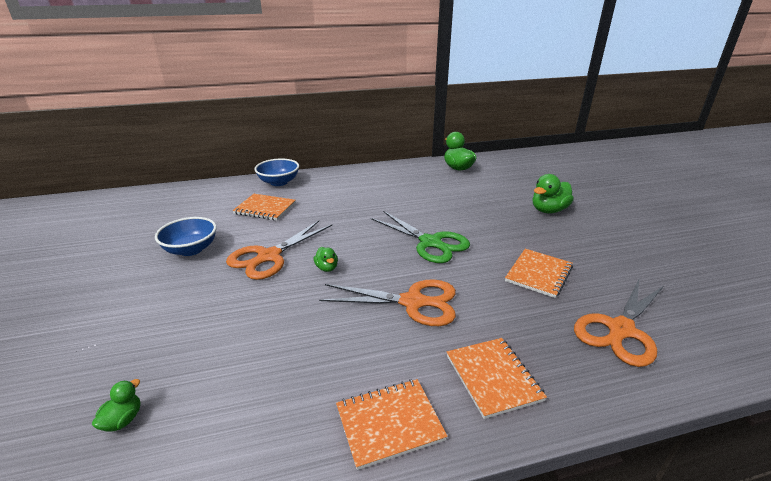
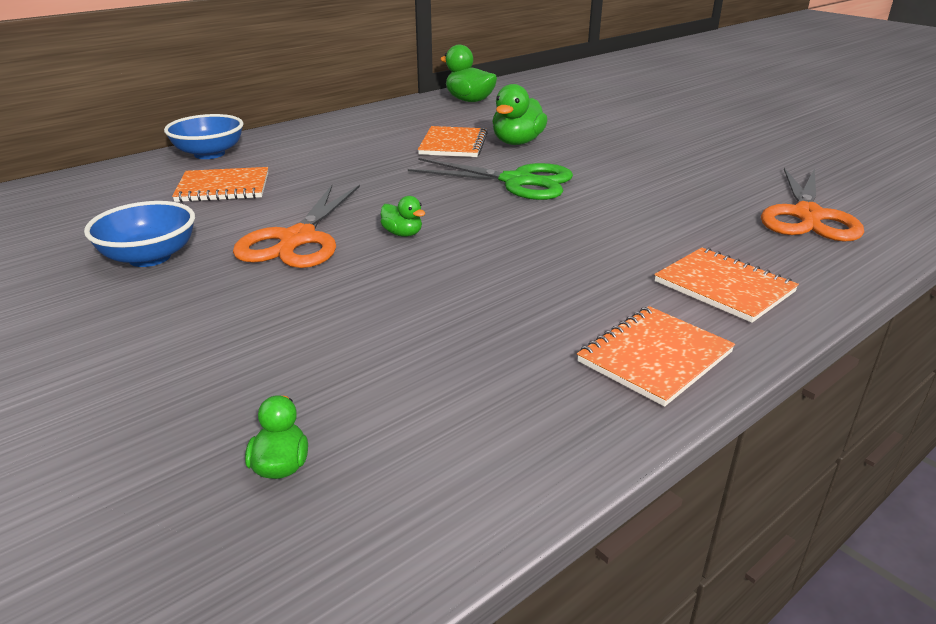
camera: 25 degrees left, 0 degrees up
orange scissors [319,279,456,326] -> none
orange notebook [505,249,573,298] -> orange notebook moved to [418,126,488,157]
green duck [533,174,574,213] -> green duck moved to [492,84,547,145]

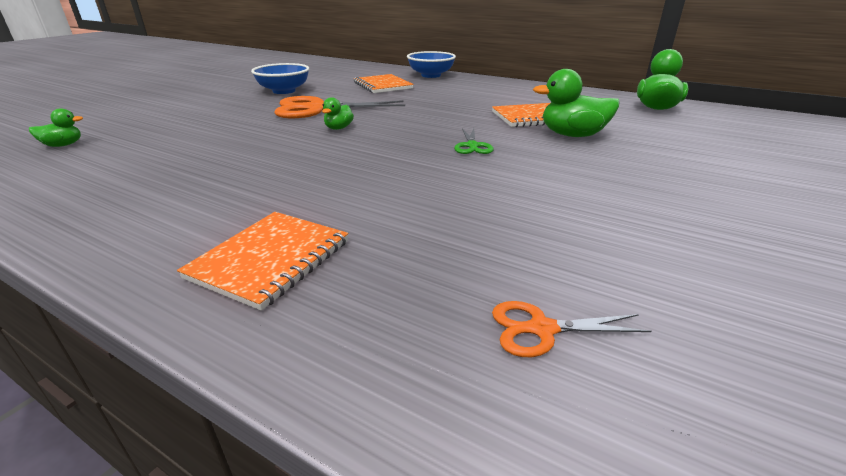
camera: 70 degrees right, 0 degrees up
green scissors [408,158,573,200] -> green scissors [454,128,494,154], size x0.48
orange notebook [577,306,735,407] -> none
orange scissors [761,168,864,242] -> orange scissors [492,301,652,357], size x0.48

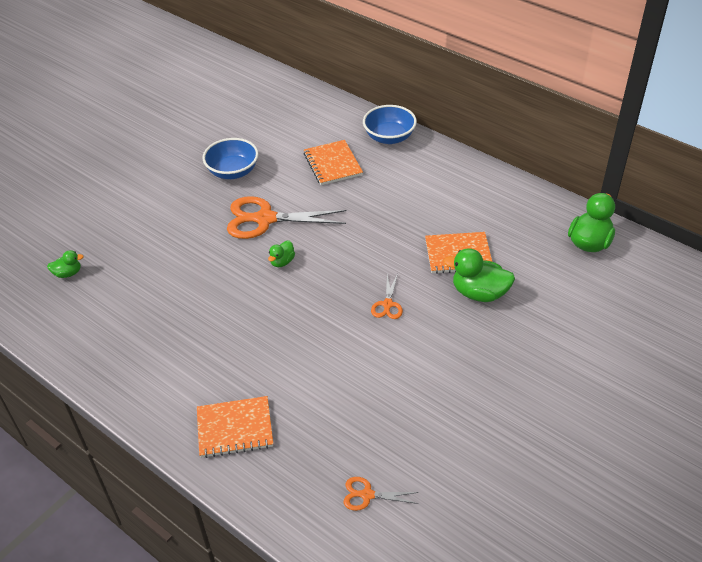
camera: 10 degrees right, 15 degrees up
orange notebook [177,212,348,311] -> orange notebook turned 45 degrees clockwise [197,396,273,458]
green scissors [454,128,494,154] -> orange scissors [371,273,403,319]

